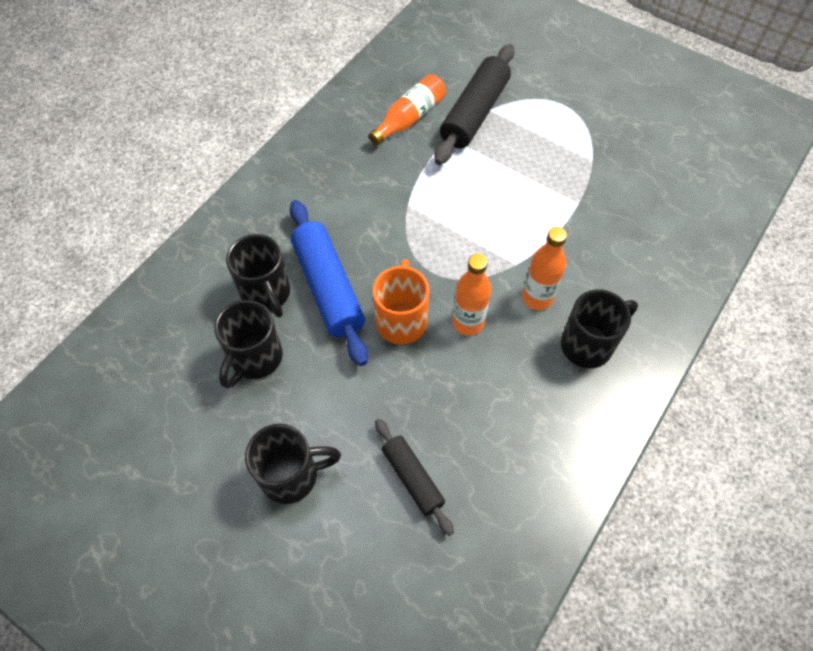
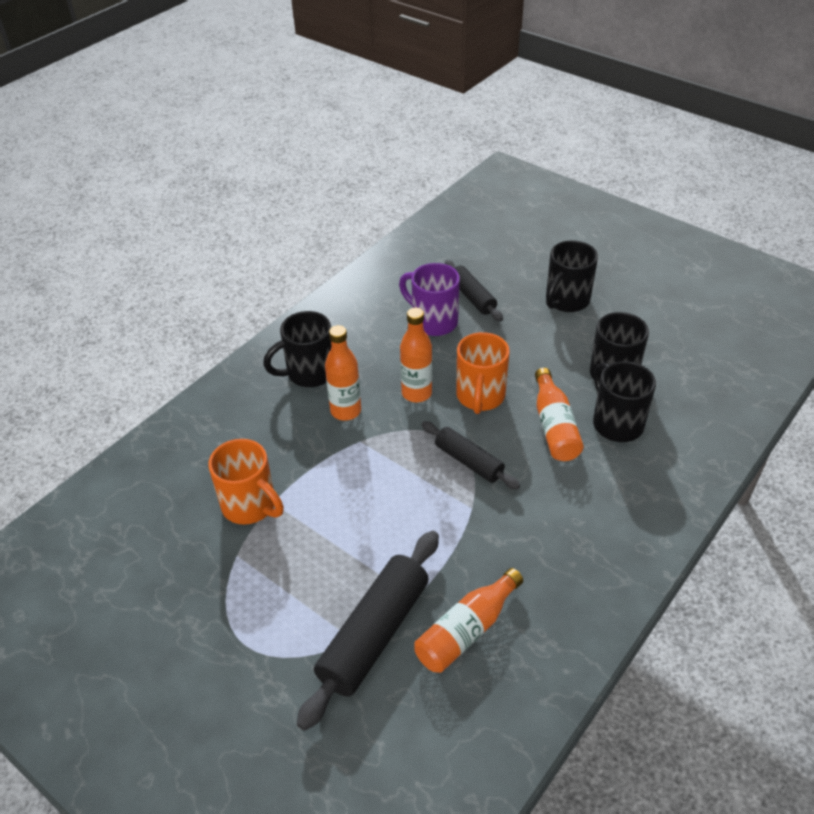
camera: 175 degrees left, 15 degrees down
black mug [245,424,341,504] -> black mug turned 45 degrees counterclockwise [546,240,598,312]
blue rolling pin [290,200,368,366] -> orange bottle [535,368,584,461]
none -> orange mug [208,439,284,525]
none -> purple mug [399,263,460,336]
none -> black rolling pin [422,421,520,489]

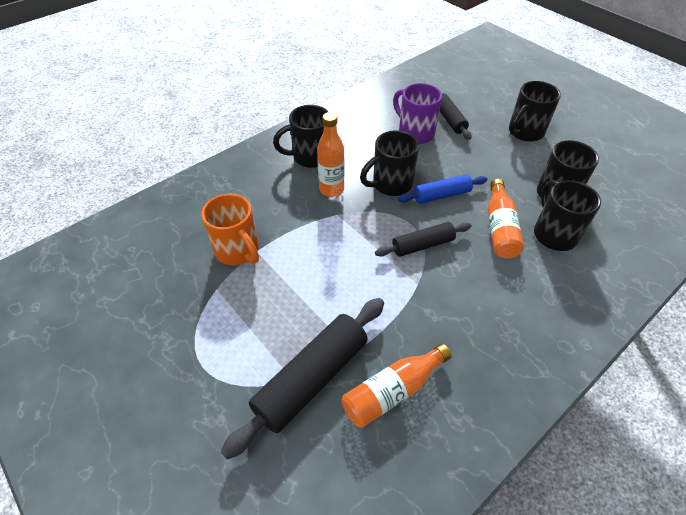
camera: 10 degrees right, 5 degrees up
orange bottle [400,308,432,402] -> black mug [360,130,419,196]
black rolling pin [422,421,520,489] -> black rolling pin turned 75 degrees counterclockwise [375,222,471,257]
orange mug [456,332,510,414] -> blue rolling pin [398,175,487,204]

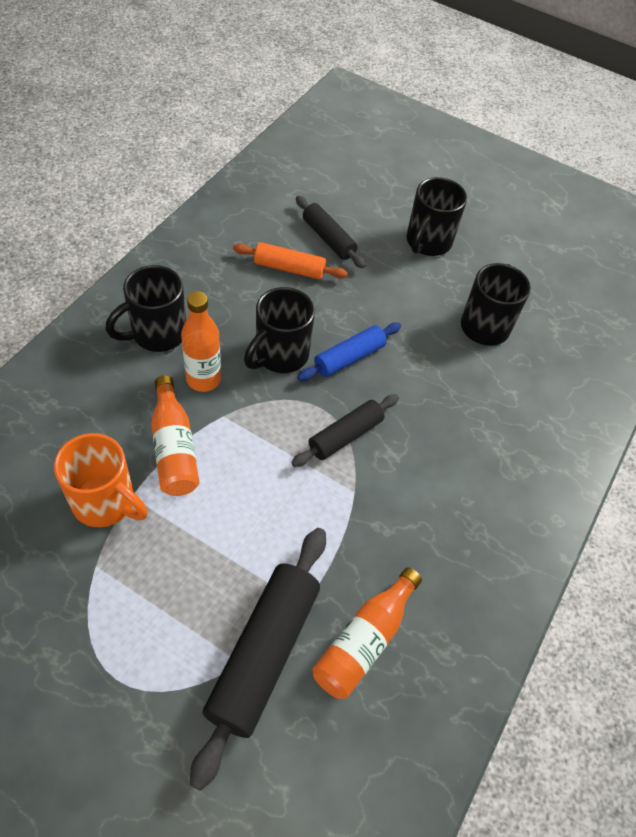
camera: 25 degrees left, 5 degrees up
purple mug [393,83,442,144] -> orange rolling pin [233,242,348,280]
orange bottle [488,179,524,258] -> orange bottle moved to [151,375,199,496]
black mug [534,180,601,251] -> none

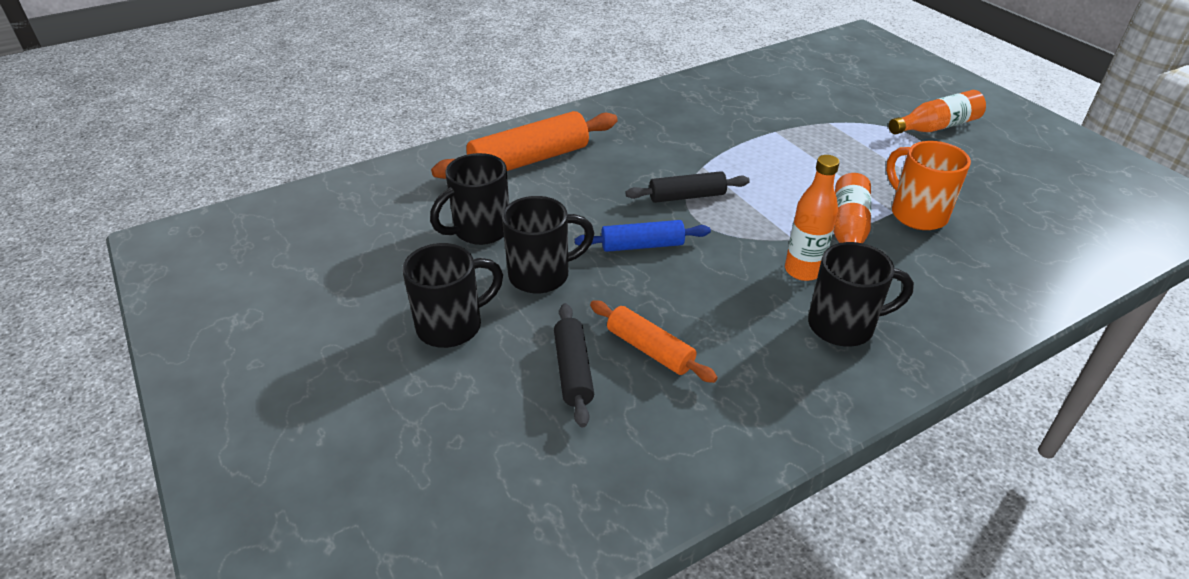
camera: 145 degrees left, 15 degrees down
black rolling pin [190,528,326,791] -> none
black mug [244,287,315,373] -> black mug moved to [502,196,594,294]
orange bottle [313,568,422,699] -> orange bottle moved to [889,90,986,134]
none -> orange rolling pin [431,111,618,179]

